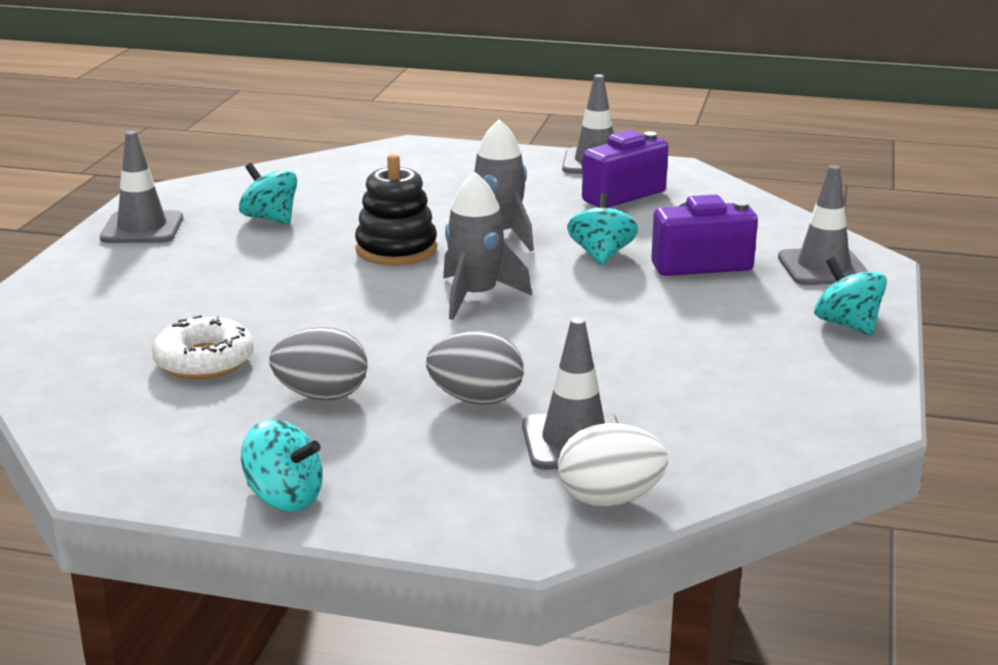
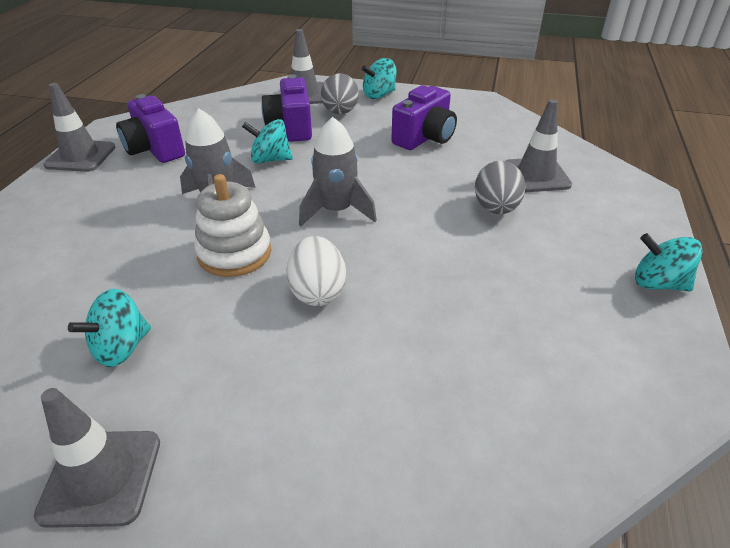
camera: 90 degrees left, 15 degrees up
white donut [152,315,254,379] -> none
turquoise spinning top [241,419,323,511] -> turquoise spinning top turned 90 degrees counterclockwise [635,233,703,291]
grey egg [269,327,368,400] -> grey egg moved to [321,73,359,114]
black stacking toy [355,154,437,265] -> white stacking toy [194,174,271,277]
white egg [558,423,668,507] -> white egg moved to [286,236,346,306]
none -> purple camera [391,85,457,150]

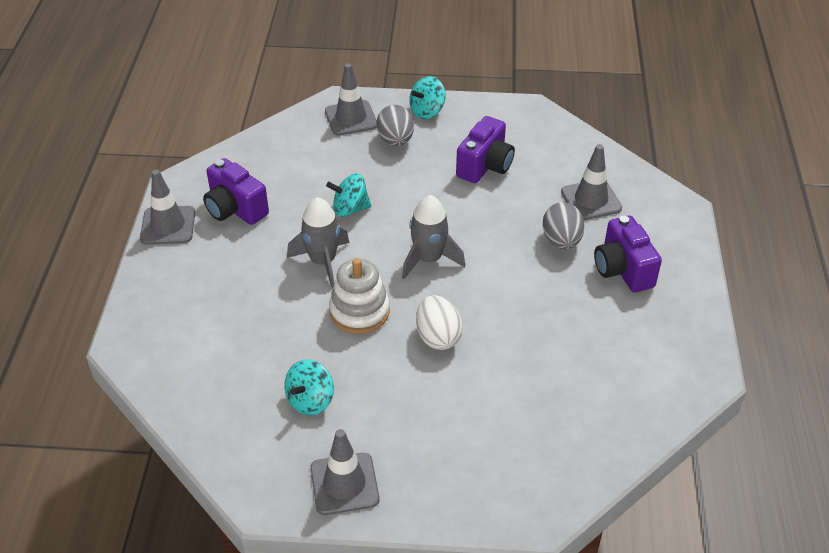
camera: 10 degrees left, 5 degrees up
purple camera [261,75,312,142] -> purple camera moved to [594,215,662,292]
turquoise spinning top [635,233,703,291] -> none

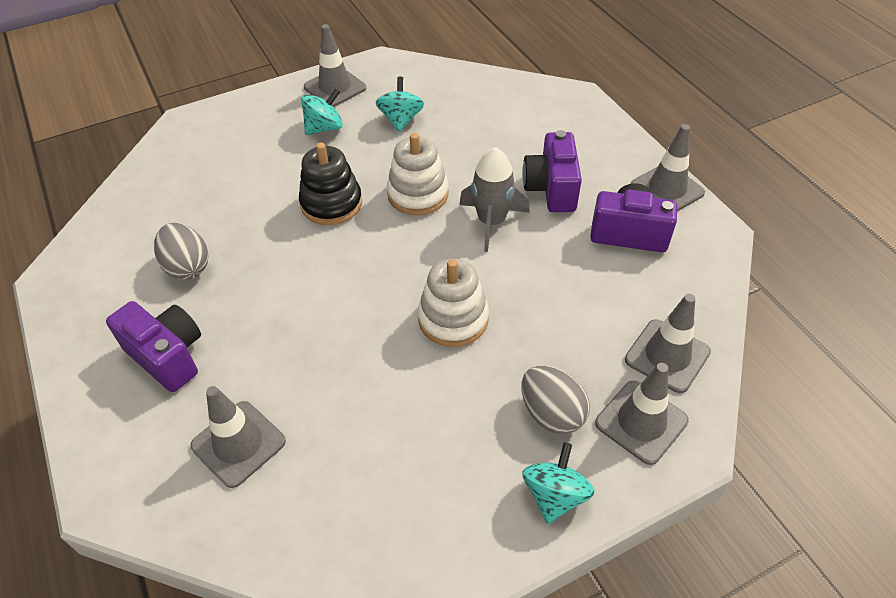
camera: 150 degrees right, 5 degrees up
turquoise spinning top [326,173,371,217] -> turquoise spinning top moved to [301,88,343,135]
grey rocket [402,195,465,279] -> none
white egg [416,295,463,350] -> black stacking toy [299,142,362,225]
purple camera [456,116,515,183] -> purple camera moved to [522,130,582,212]
grey egg [543,202,584,249] -> grey egg moved to [154,223,209,280]
none -> white stacking toy [418,259,489,347]
none -> grey traffic cone [625,294,711,393]

